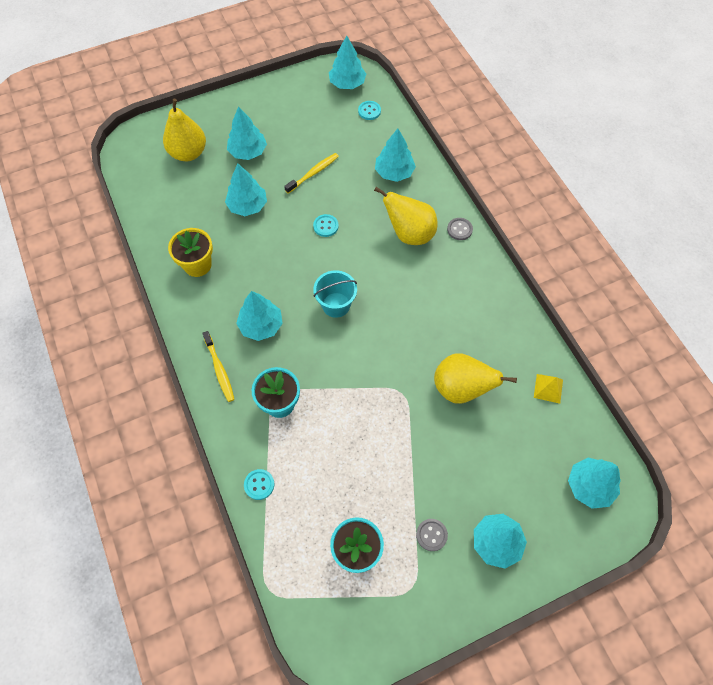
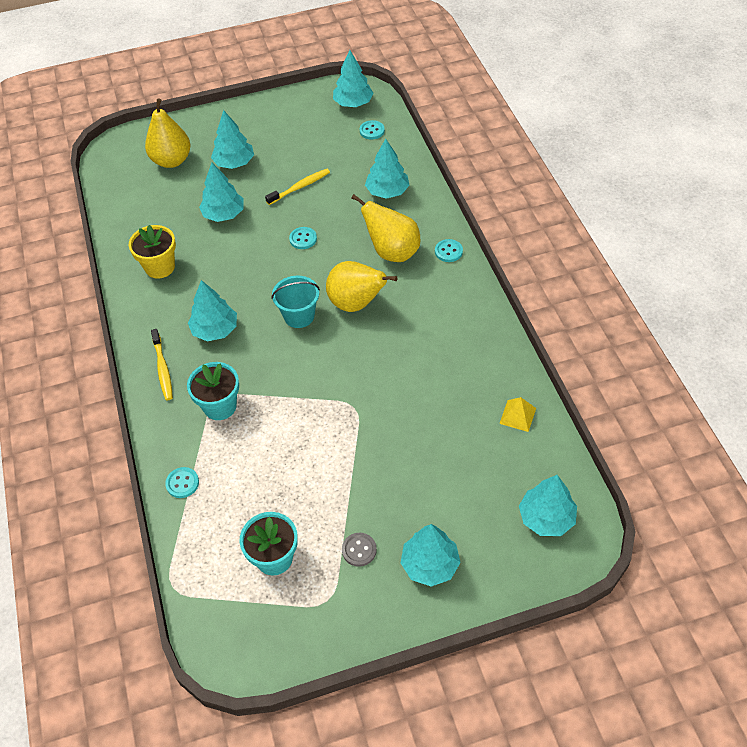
camera: 10 degrees right, 10 degrees down
yellow pear [434,353,517,404] -> yellow pear moved to [326,261,397,312]
grey button [447,218,473,240] -> turquoise button [435,239,463,262]

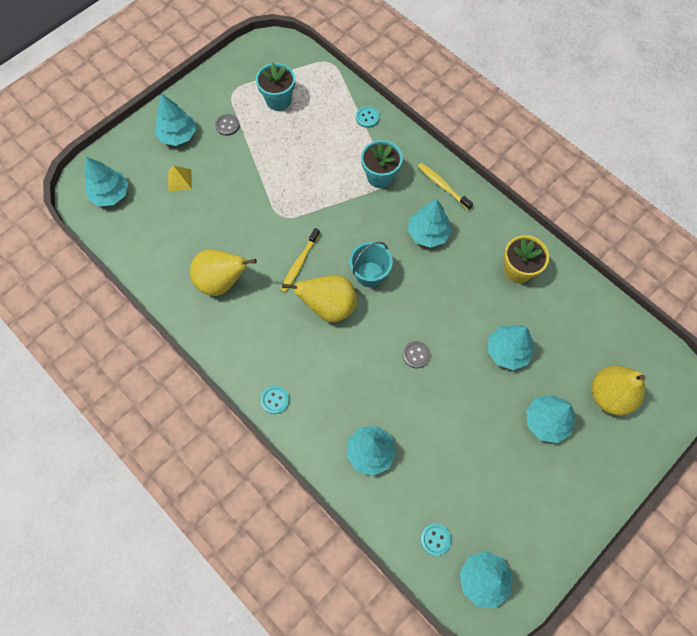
camera: 150 degrees right, 15 degrees up
yellow toothbrush [265,169,330,205] -> yellow toothbrush moved to [280,228,320,293]
turquoise button [289,227,317,249] -> grey button [403,341,431,368]
yellow pear [352,194,420,262] -> yellow pear moved to [190,249,257,296]
yellow pyramid [499,397,536,432] -> yellow pyramid moved to [168,165,192,191]

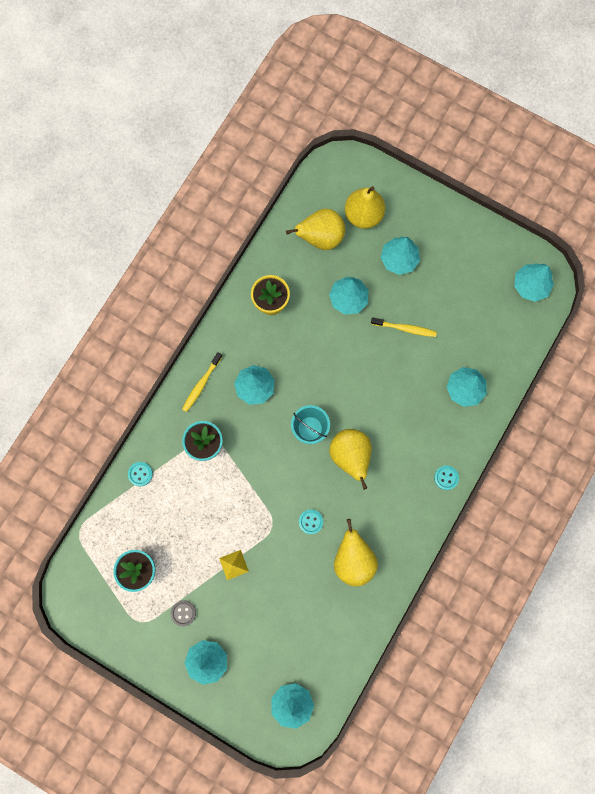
camera: 105 degrees left, 10 degrees up
yellow pyramid [168,165,192,191] -> yellow pyramid moved to [219,550,249,580]
yellow toothbrush [280,228,320,293] -> yellow toothbrush moved to [371,317,437,337]
grey button [403,341,431,368] -> none
turquoise button [420,523,452,556] -> turquoise button moved to [299,509,323,534]
none -> yellow pear [286,209,345,250]

